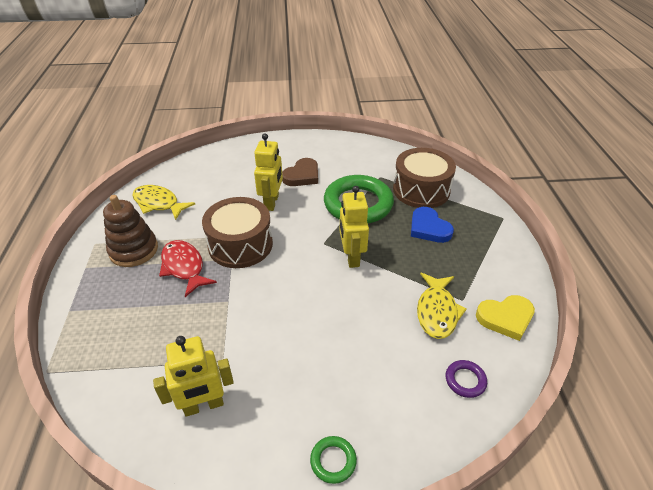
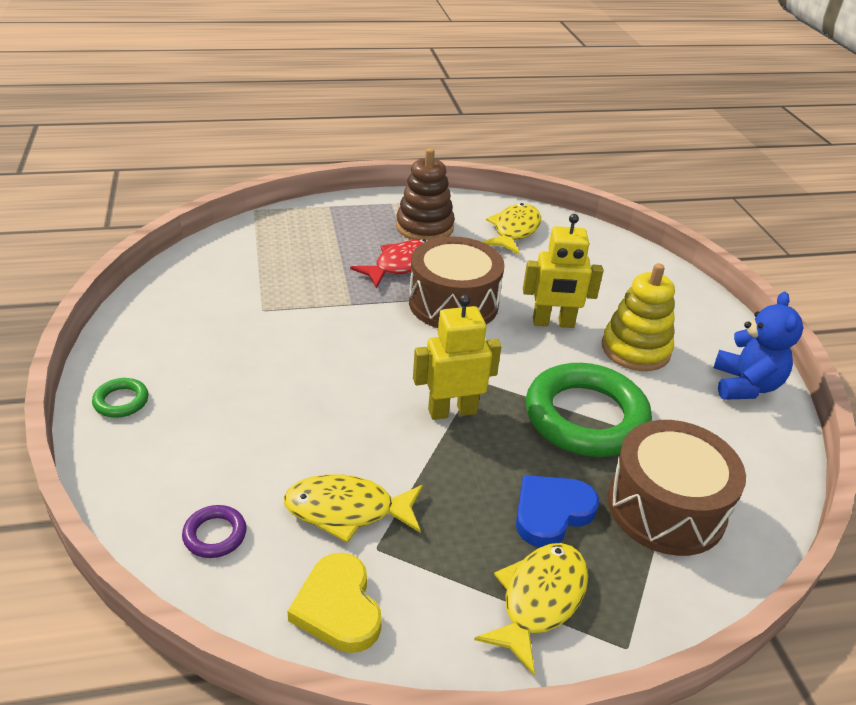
camera: 80 degrees right, 5 degrees down
yellow robot [153,336,234,417] -> none
brown heart [282,158,318,186] -> yellow stacking toy [602,263,675,371]
none -> yellow fish [474,543,588,675]
none -> blue teddy bear [713,291,803,400]

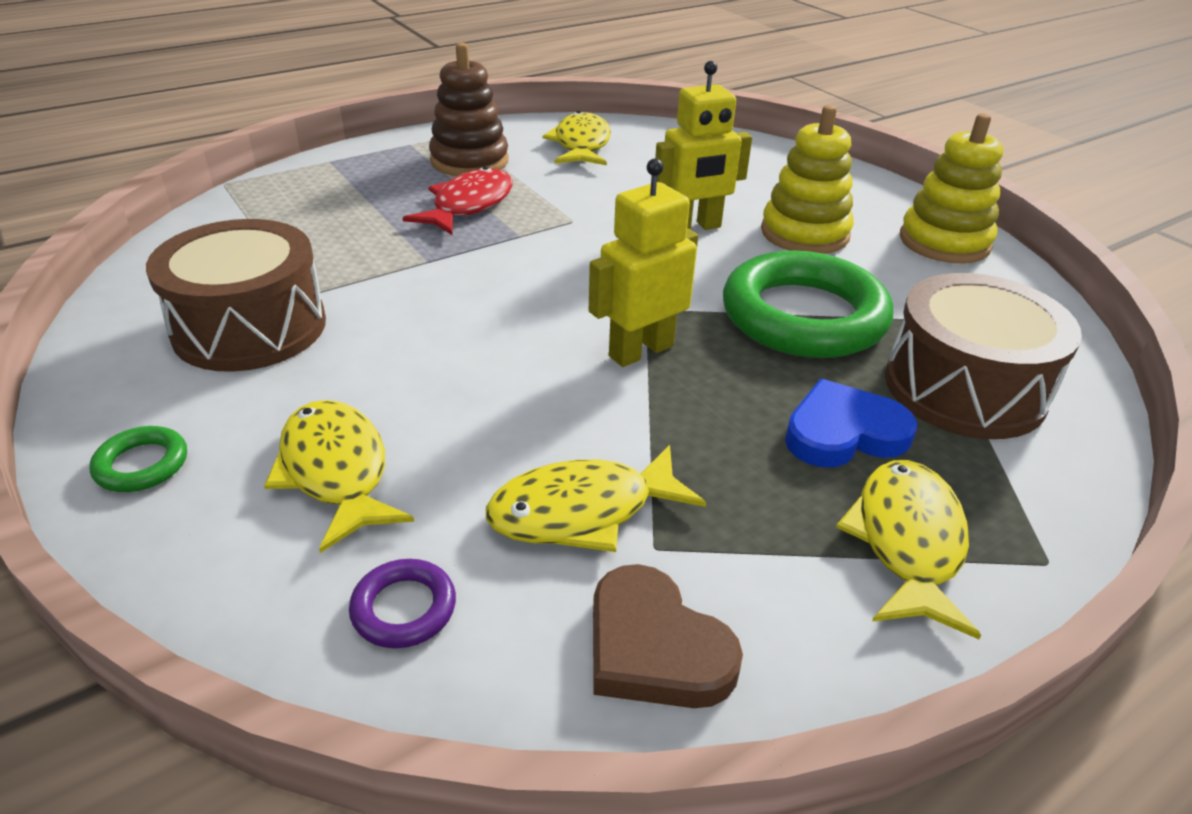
camera: 20 degrees left, 0 degrees up
yellow heart [287,553,382,653] -> brown heart [593,564,743,708]
brown drum [409,236,505,328] -> brown drum moved to [146,219,326,372]
blue heart [516,475,599,548] -> blue heart turned 45 degrees clockwise [785,379,917,467]
blue teddy bear [713,291,803,400] -> yellow stacking toy [900,113,1003,263]
none -> yellow fish [264,400,414,553]

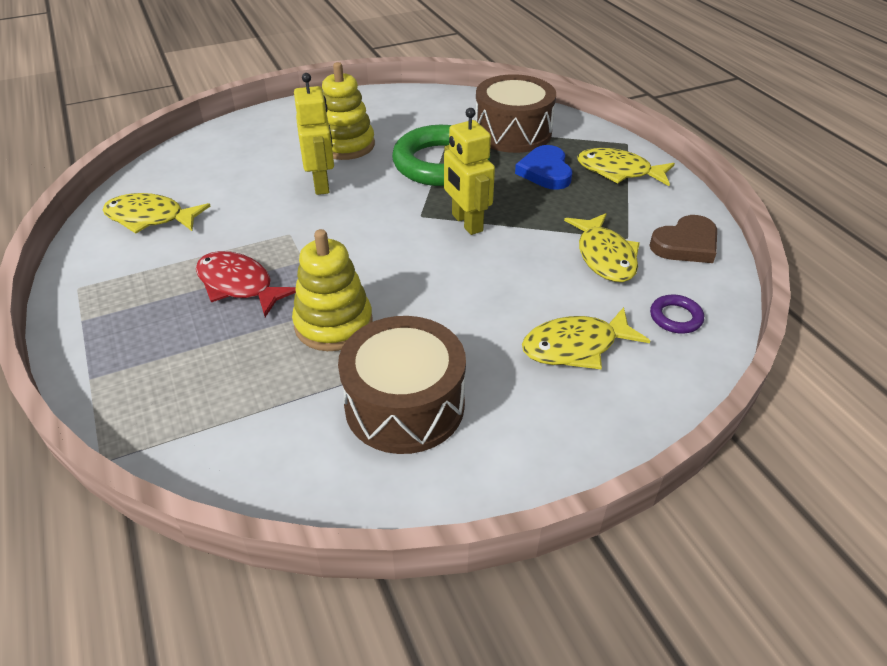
camera: 80 degrees left, 5 degrees up
green ring [90,426,187,492] -> none
brown stacking toy [429,43,509,176] -> none
yellow stacking toy [900,113,1003,263] -> yellow stacking toy moved to [292,229,373,351]

